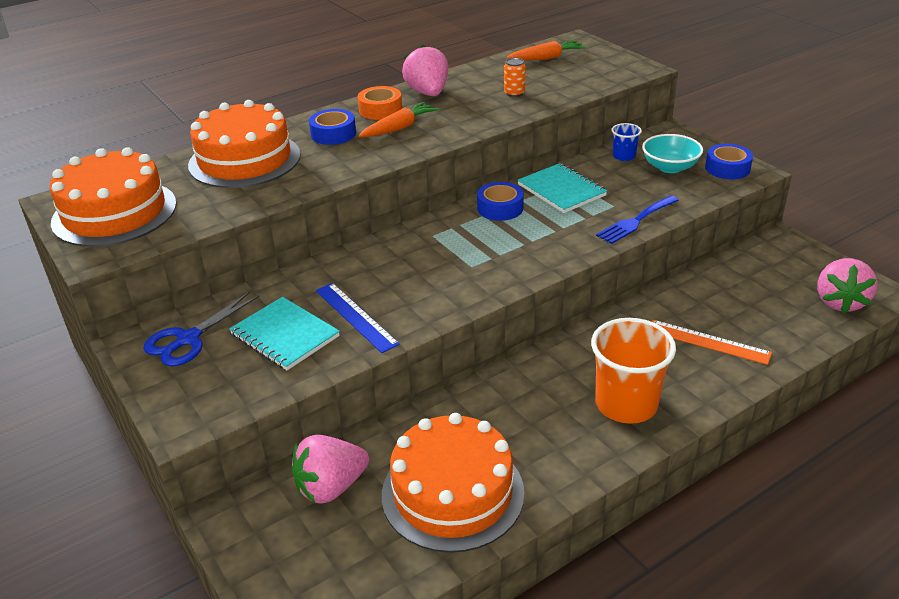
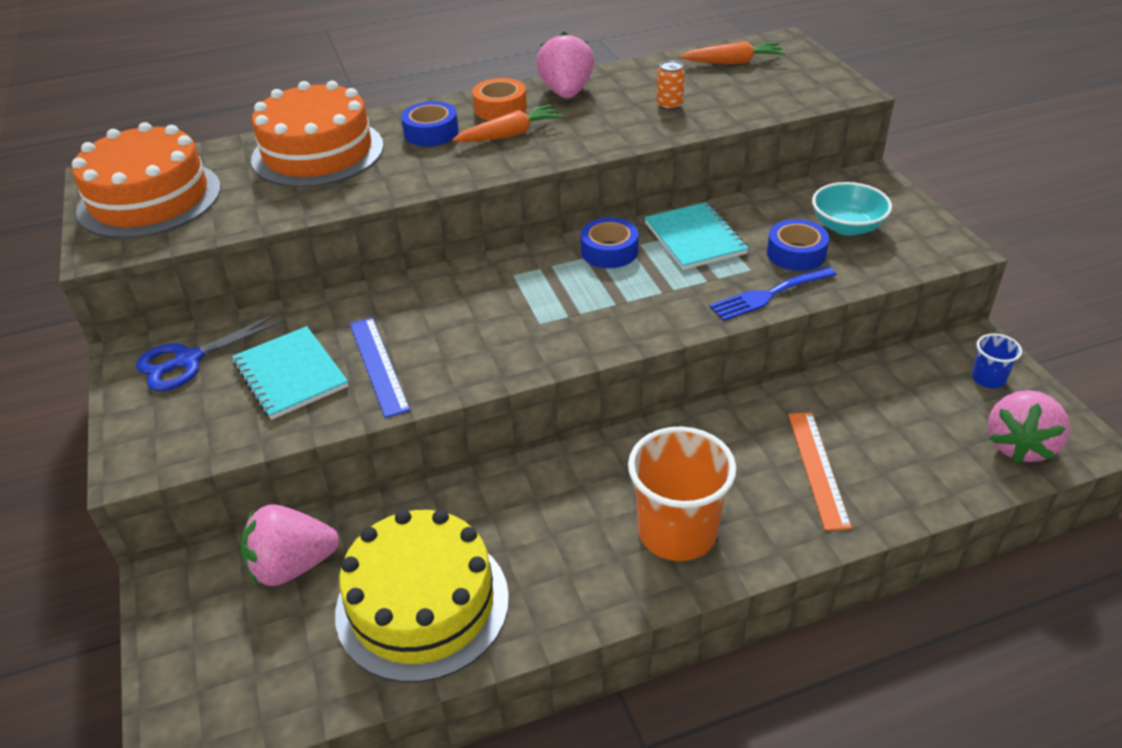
camera: 15 degrees right, 5 degrees up
orange cake [382,413,525,553] -> yellow cake [335,509,509,683]
blue cup [611,123,642,161] -> blue cup moved to [972,334,1022,388]
orange ruler [652,320,772,365] -> orange ruler turned 45 degrees clockwise [788,412,852,531]
blue tape [705,144,753,179] -> blue tape moved to [767,219,829,271]

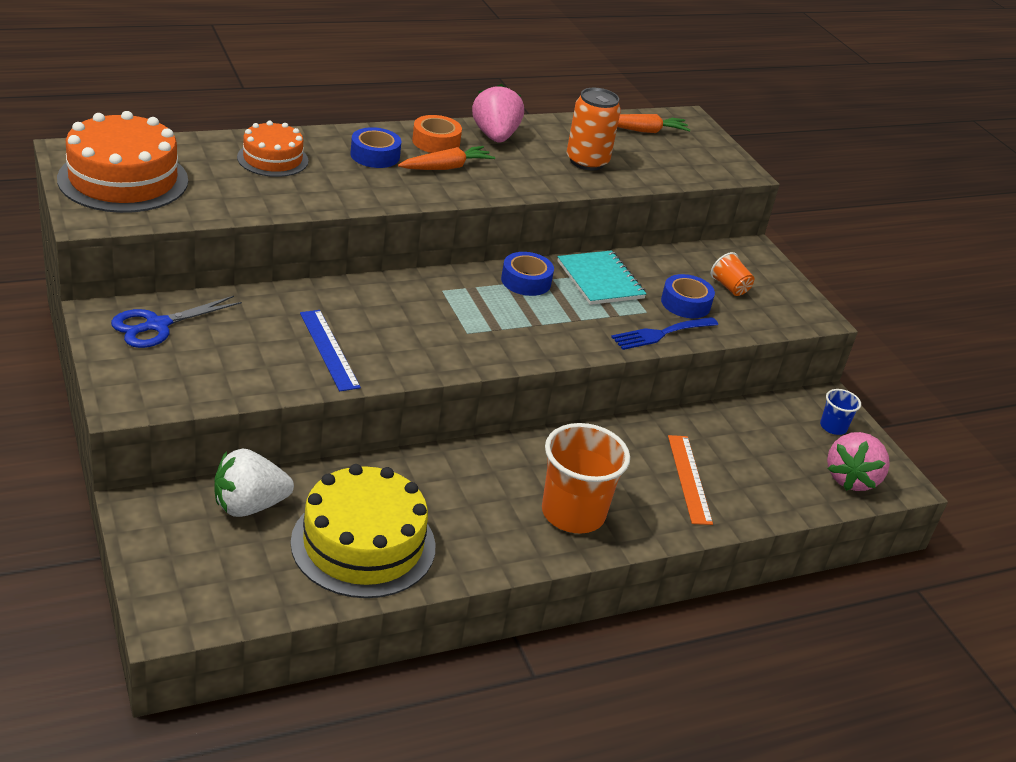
camera: 10 degrees left, 5 degrees down
turquoise notebook [232,326,348,420] -> none
pink strawberry [241,504,339,586] -> white strawberry [214,449,294,517]
orange cake [251,81,384,187] -> orange cake [237,121,308,177], size x0.59
orange can [657,60,685,110] -> orange can [567,88,621,171], size x1.89
turquoise bowl [812,182,892,236] -> orange cup [711,252,754,296]

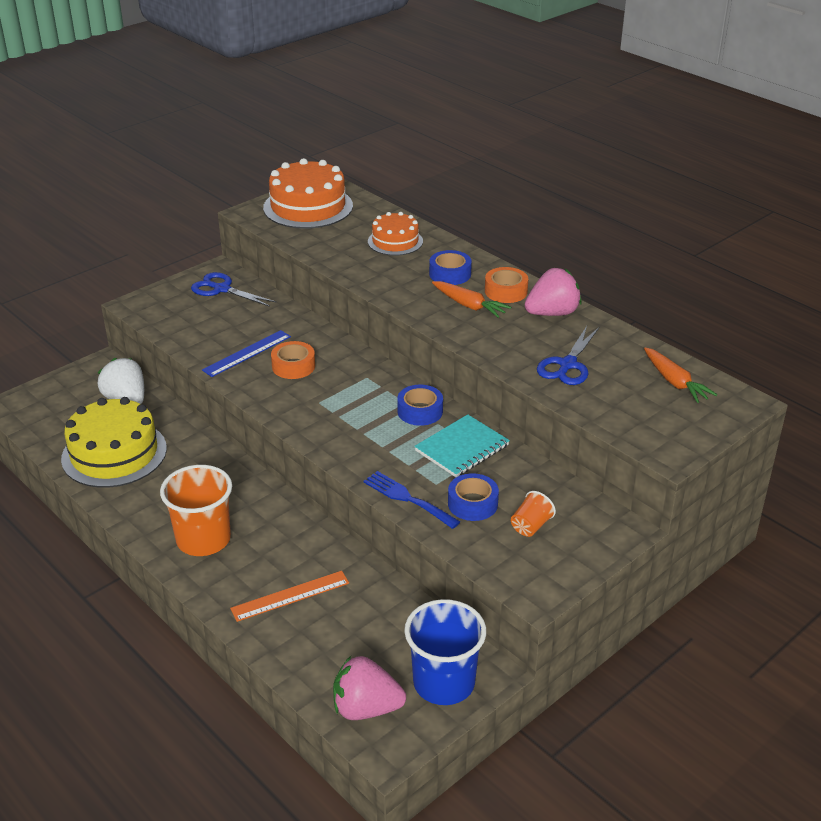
camera: 75 degrees right, 0 degrees up
orange can [567,88,621,171] -> blue scissors [537,326,599,385]
blue cup [820,389,861,435] -> blue cup [404,599,486,705], size x2.08
none -> orange tape [271,341,315,379]

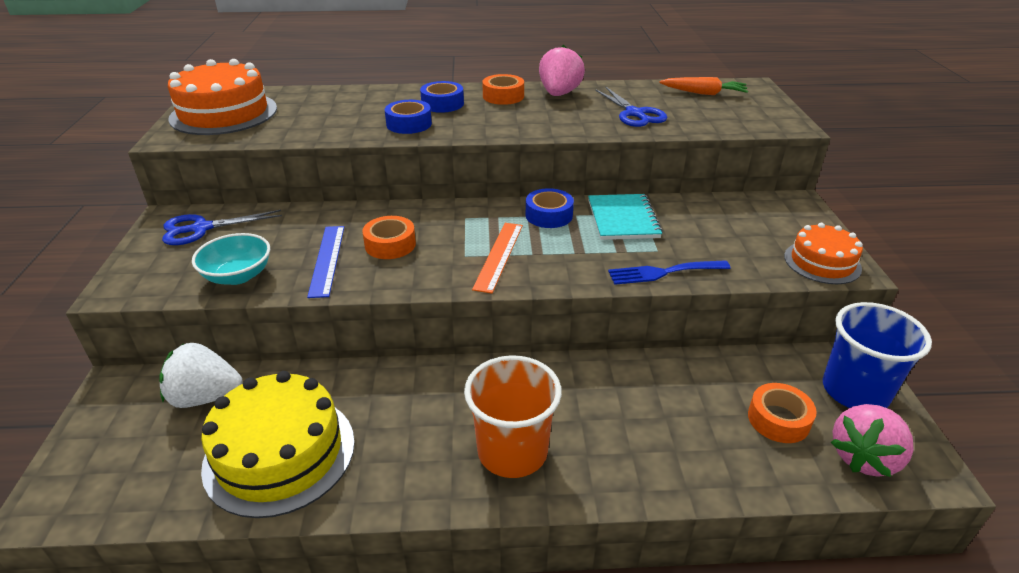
camera: 50 degrees left, 0 degrees up
orange ruler [230,571,349,622] -> orange ruler moved to [472,223,523,293]
orange cake [368,212,423,256] -> orange cake moved to [784,223,863,284]
orange carrot [432,281,511,318] -> none
blue tape [448,473,499,521] -> blue tape moved to [385,100,432,134]
orange cup [511,491,556,537] -> none
none -> turquoise bowl [192,233,270,285]
none -> orange tape [748,383,816,443]

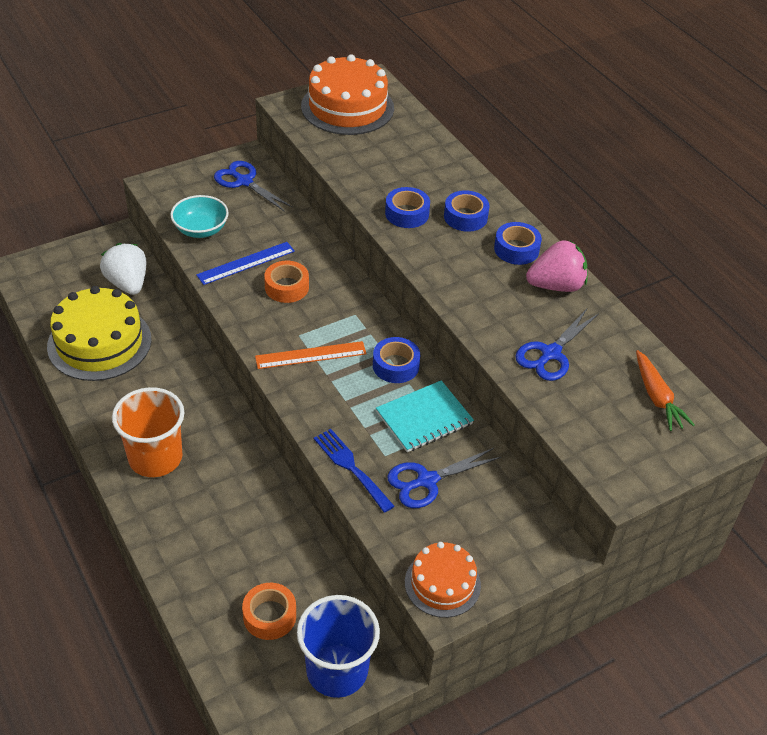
camera: 60 degrees right, 10 degrees up
orange tape [482,74,524,105] -> blue tape [494,222,542,265]
pink strawberry [830,404,914,477] -> none
none -> blue scissors [387,448,501,508]

